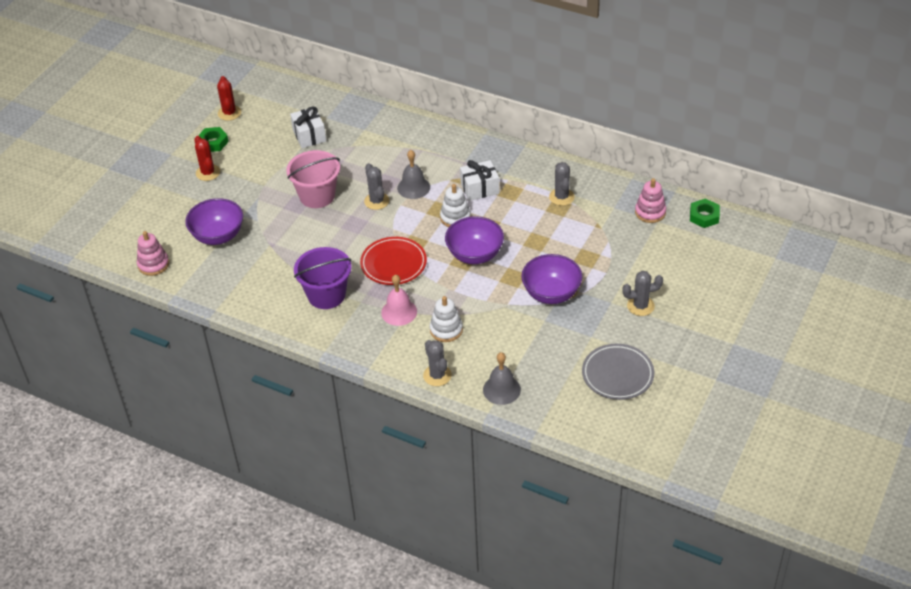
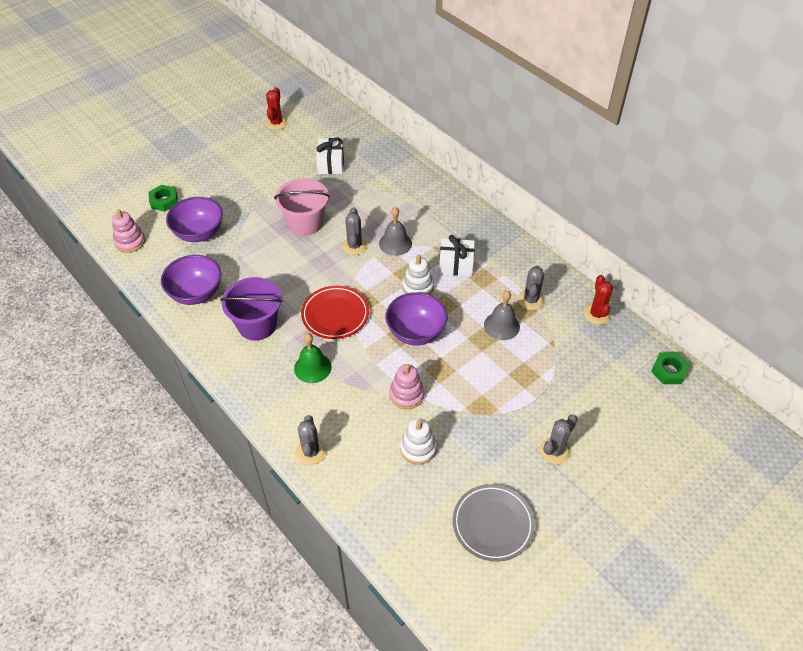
camera: 20 degrees right, 5 degrees up
red cactus [194,136,220,181] -> red cactus moved to [584,275,613,325]
green nut [198,127,229,152] -> green nut moved to [149,185,178,212]
pink bell [381,275,417,326] -> green bell [294,333,332,383]
white stacking toy [430,296,463,342] -> white stacking toy moved to [400,418,437,465]
grey bell [483,352,521,405] -> grey bell moved to [484,291,520,340]
purple bowl [521,254,582,304] -> purple bowl moved to [161,255,221,305]
grey cactus [622,271,663,316] -> grey cactus turned 60 degrees counterclockwise [540,415,578,464]
pink stacking toy [635,178,666,223] -> pink stacking toy moved to [389,364,424,409]

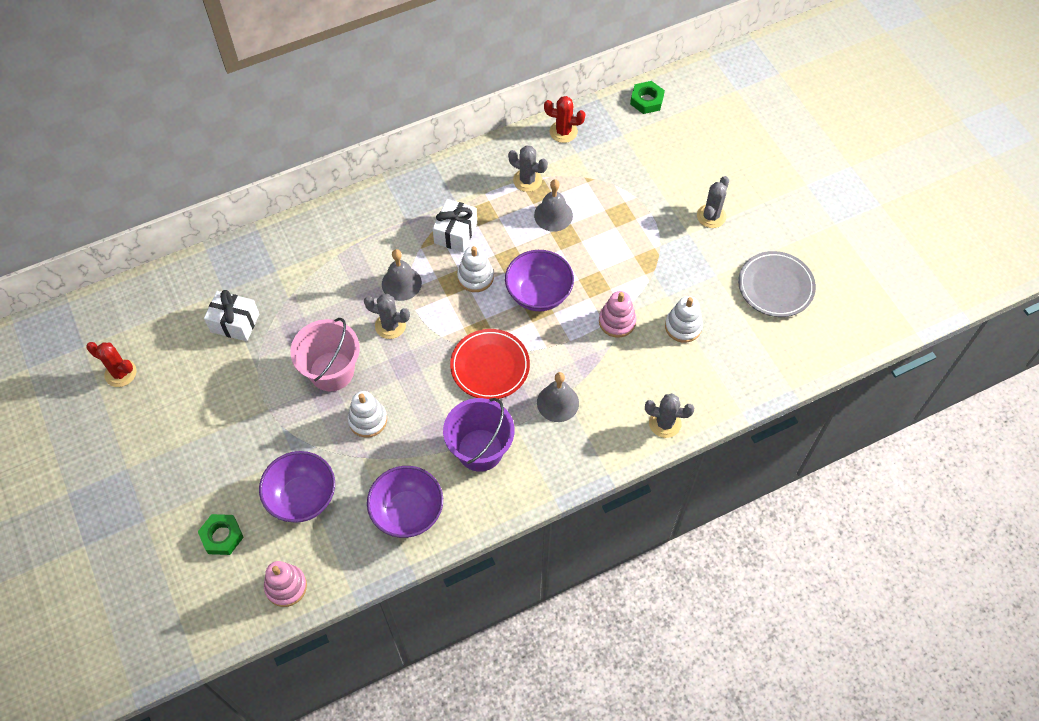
camera: 75 degrees left, 10 degrees up
green bell [294,333,332,383] -> grey bell [537,372,579,422]
grey cactus [540,415,578,464] -> grey cactus turned 60 degrees clockwise [697,176,729,228]
none -> white stacking toy [348,391,387,438]

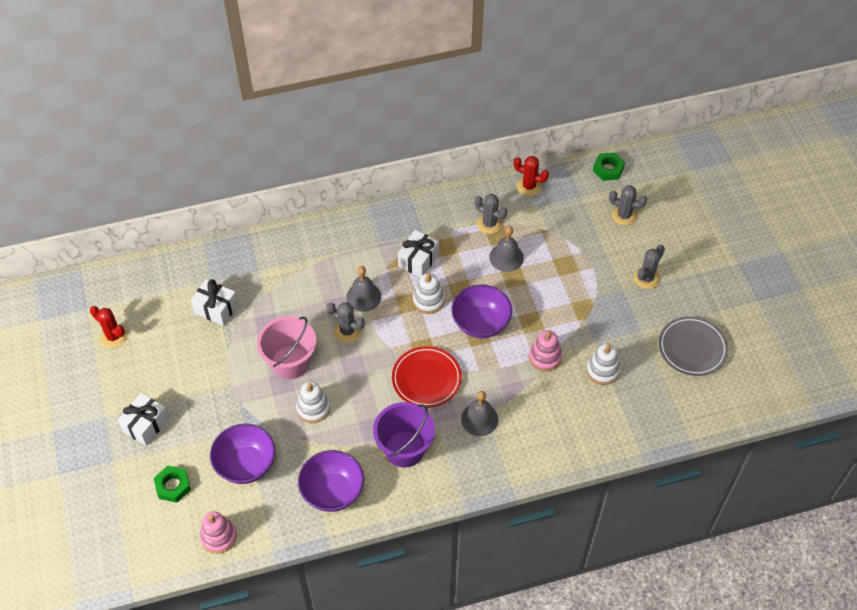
camera: 10 degrees right, 5 degrees down
grey cactus [645,393,694,438] -> grey cactus moved to [609,185,647,226]
none -> white gift [118,393,169,446]

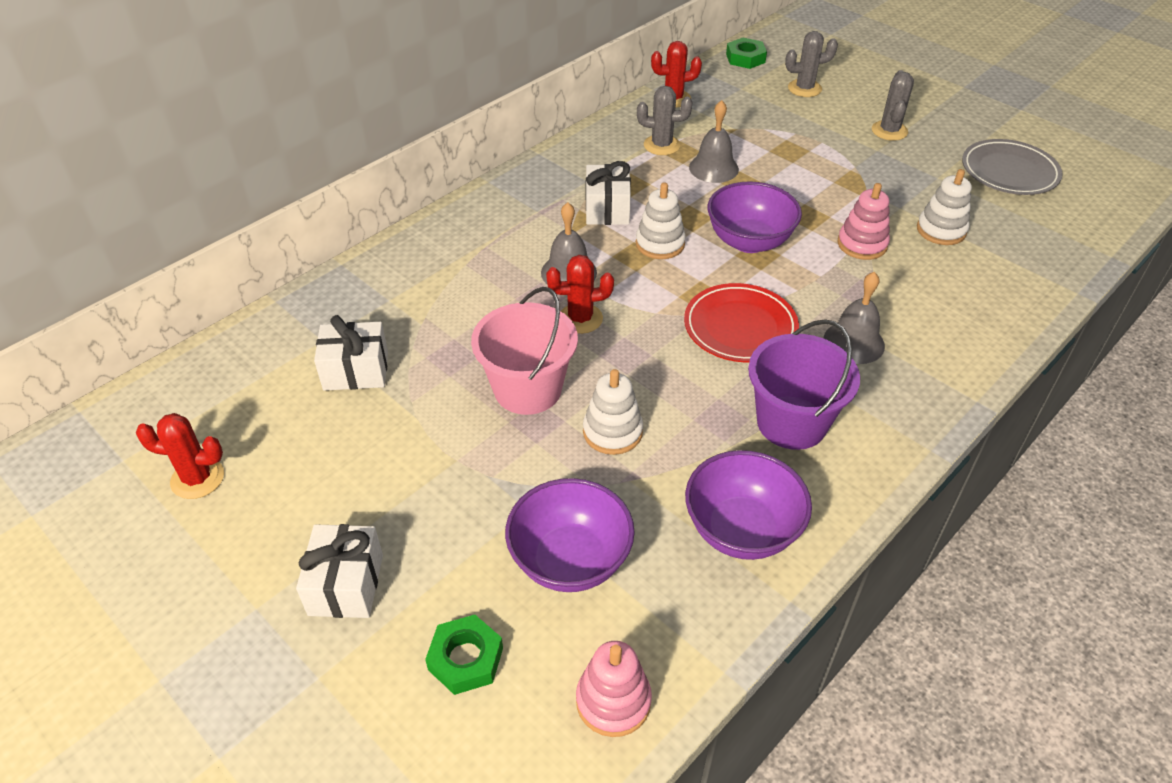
camera: 30 degrees left, 10 degrees down
grey cactus [327,302,365,343] -> red cactus [546,255,614,334]

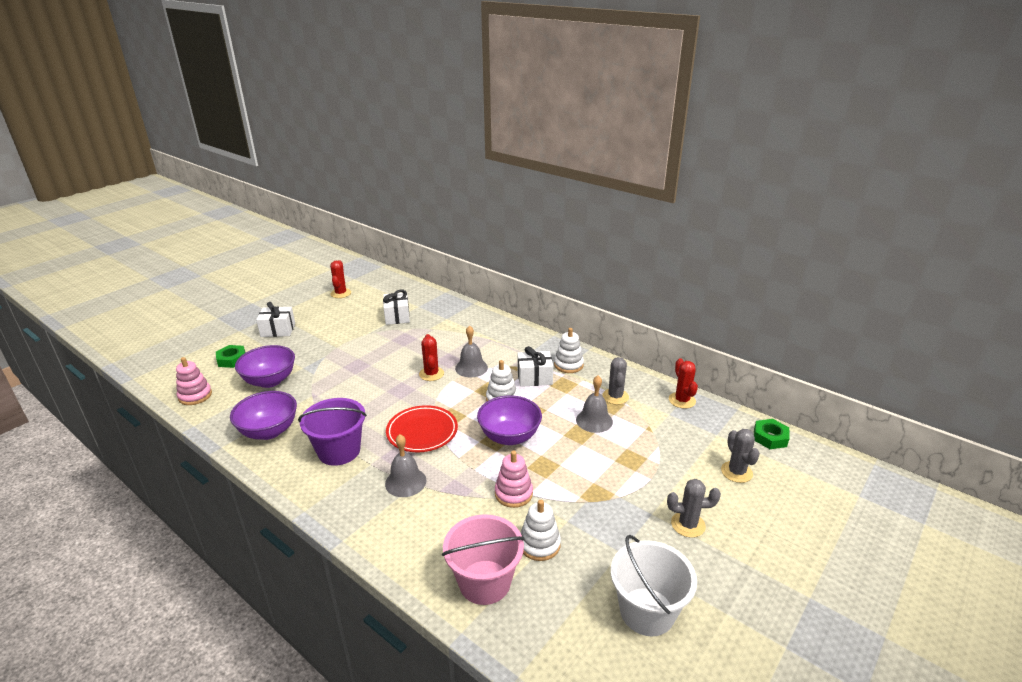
camera: 85 degrees right, 15 degrees down
pink bucket [471,287,578,415] -> pink bucket moved to [442,514,525,605]
white stacking toy [583,369,643,455] -> white stacking toy moved to [554,328,584,373]
grey plate [962,139,1063,195] -> white bucket [611,535,697,636]

